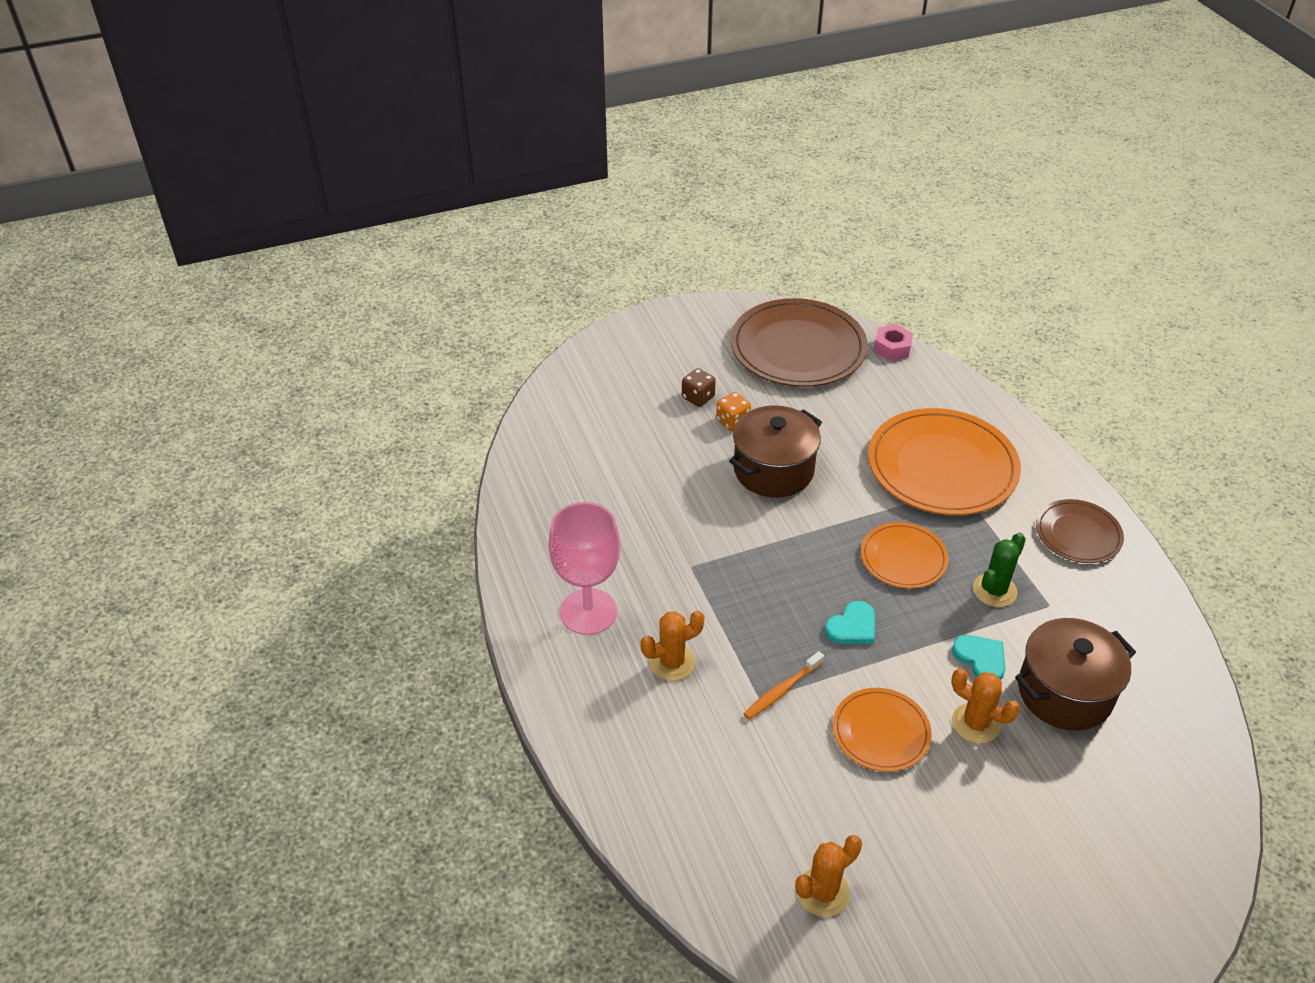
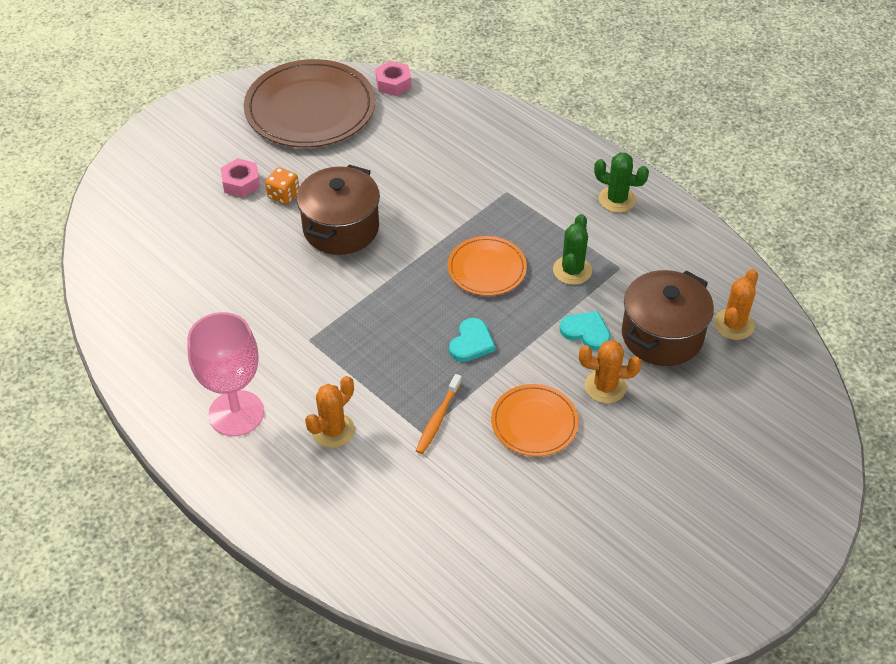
camera: 25 degrees left, 5 degrees up
brown dice [682,368,716,407] -> pink nut [221,158,260,197]
orange cactus [795,835,862,917] -> orange cactus moved to [714,269,758,340]
orange plate [868,408,1021,515] -> none
brown plate [1036,499,1124,563] -> green cactus [594,153,649,213]

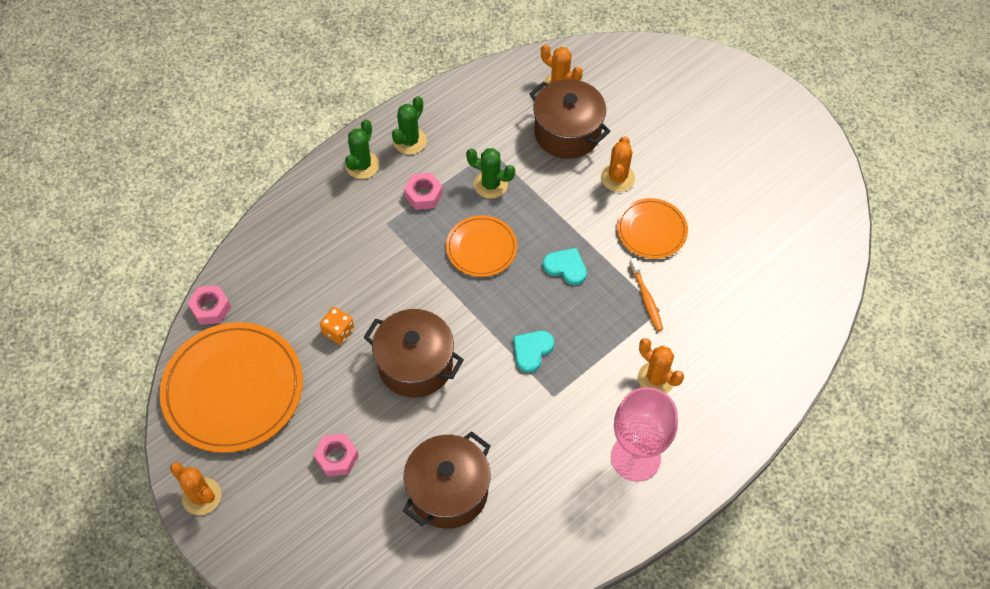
camera: 85 degrees left, 10 degrees up
brown plate [244,59,375,148] -> orange plate [160,322,303,453]
orange dice [265,167,299,205] -> orange dice moved to [320,307,354,344]
orange toothbrush [416,374,462,454] -> orange toothbrush turned 45 degrees clockwise [629,258,663,331]
turquoise heart [560,311,610,351] -> turquoise heart moved to [513,331,554,373]
none -> orange cactus [170,462,222,515]
none -> green cactus [345,119,379,179]
none -> brown pot [403,431,491,529]
none -> pink nut [404,173,443,210]

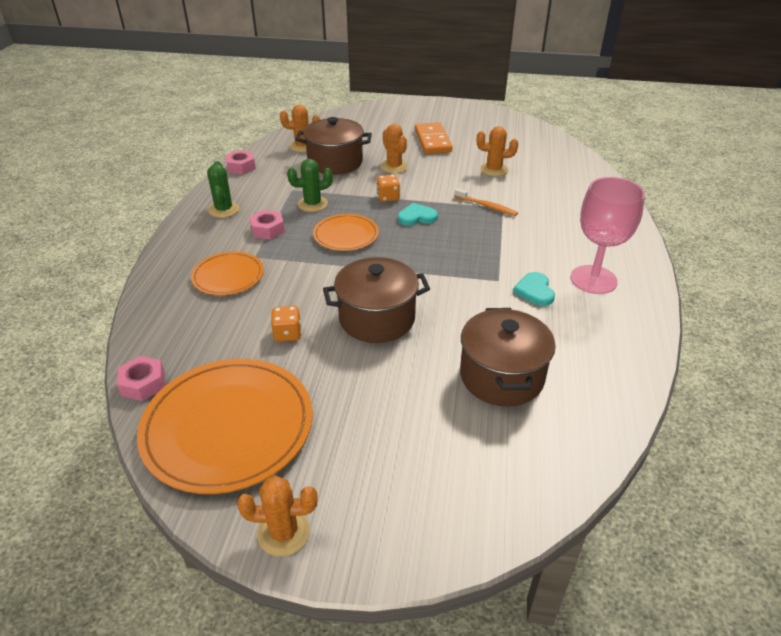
camera: 40 degrees left, 20 degrees down
pink nut [313,434,359,477] -> pink nut moved to [225,150,256,174]
green cactus [345,119,379,179] -> none
turquoise heart [513,331,554,373] -> turquoise heart moved to [513,272,555,306]
orange plate [617,198,688,259] -> orange plate moved to [191,252,264,295]
orange cactus [638,338,684,393] -> orange cactus moved to [477,126,518,176]
none -> orange dice [376,175,400,202]
none -> orange domino [415,122,452,154]

